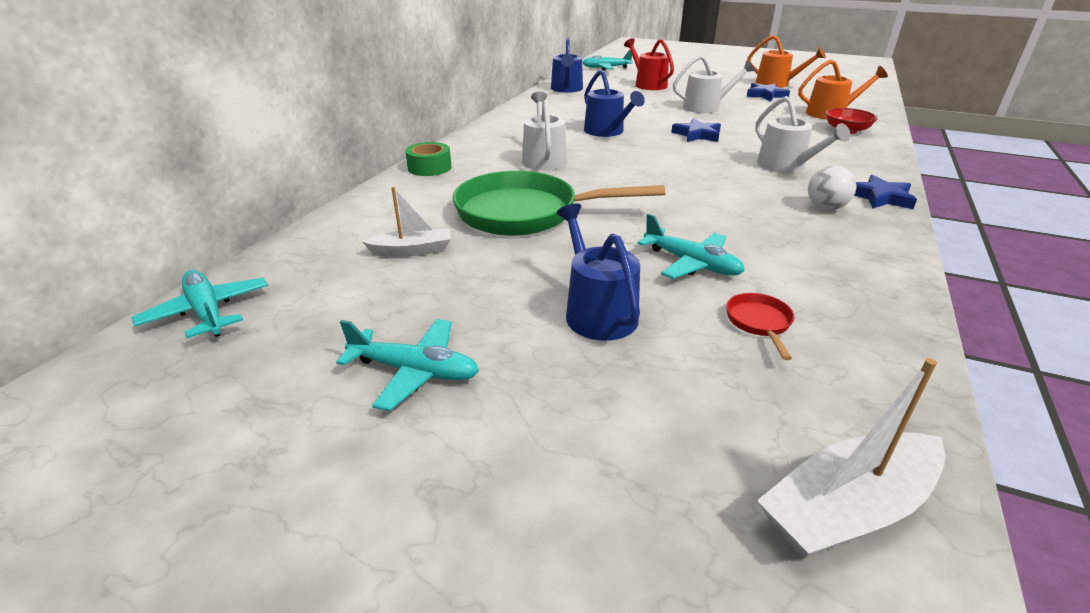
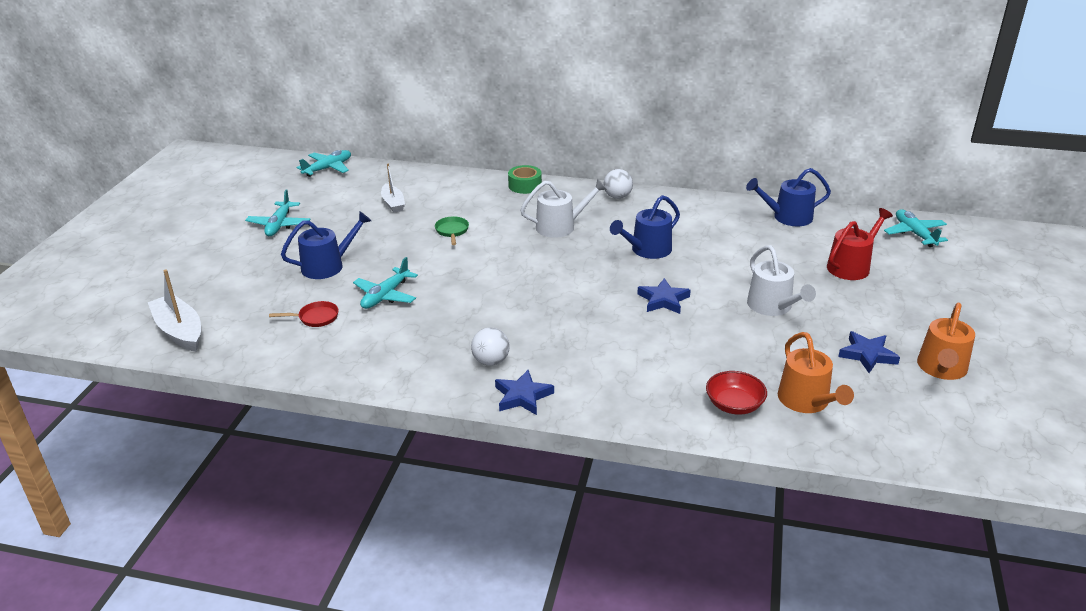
camera: 80 degrees right, 0 degrees up
green pan [452,171,665,236] -> green pan [435,216,469,245], size x0.40
white watering can [755,96,850,173] -> none
none -> white ball [604,169,633,199]

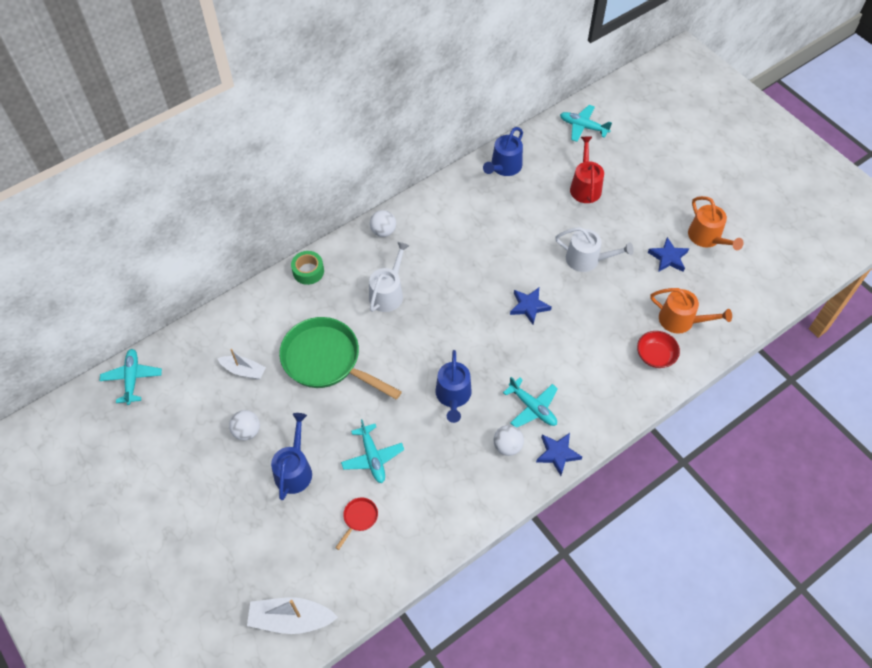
camera: 50 degrees left, 25 degrees up
turquoise plane [245,189,311,236] -> turquoise plane moved to [503,377,558,427]
green pan [435,216,469,245] -> green pan [279,317,402,400], size x2.50
blue watering can [610,195,680,259] -> blue watering can moved to [435,350,472,423]
none -> white ball [229,410,260,440]

